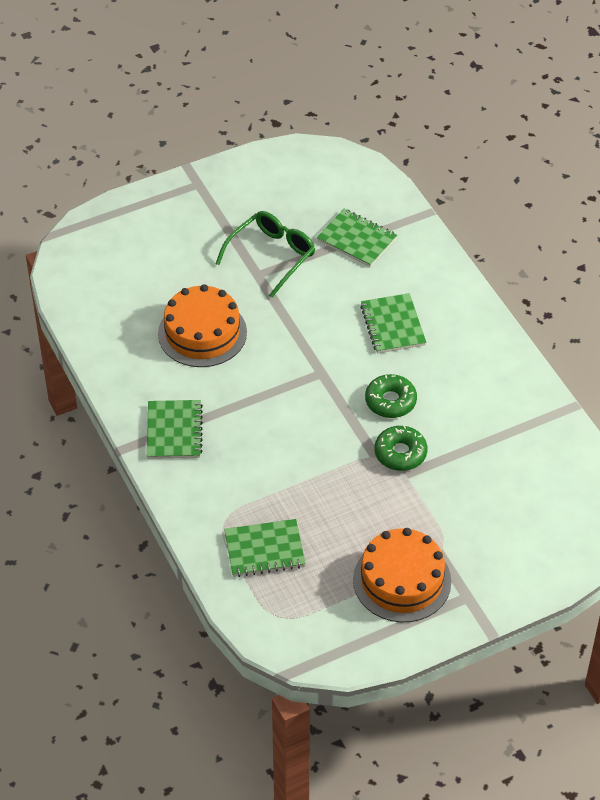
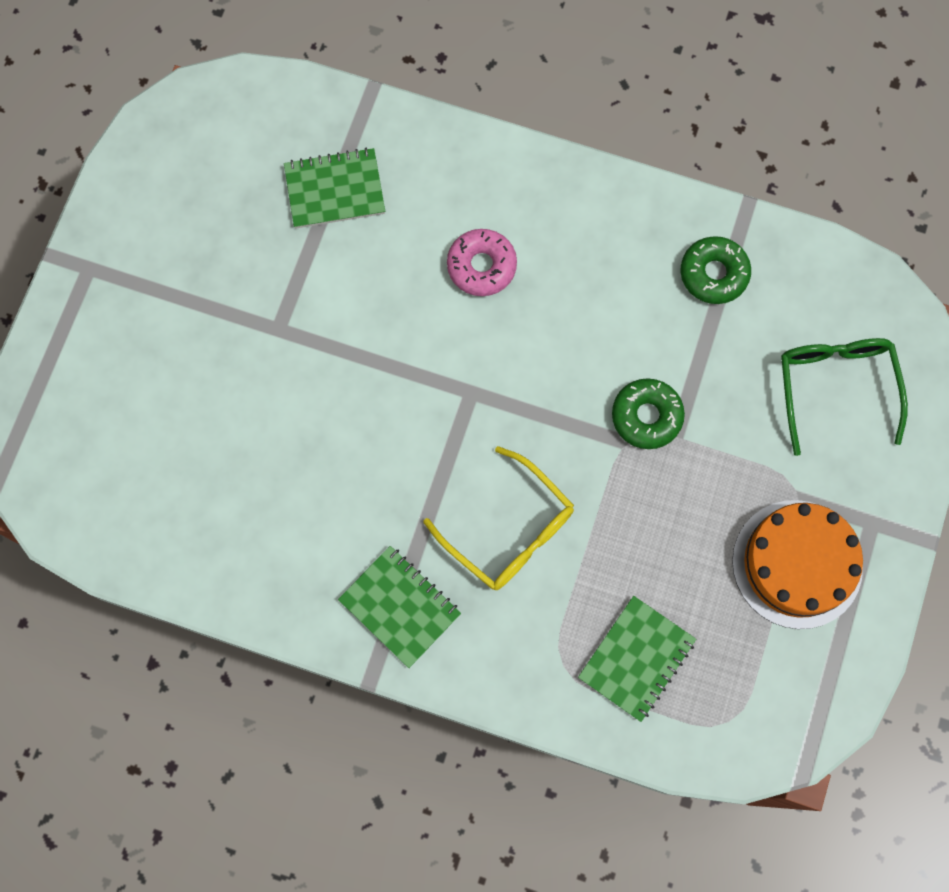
camera: 45 degrees left, 25 degrees up
orange cake [158,284,247,367] -> none
green glasses [215,211,315,298] -> green glasses moved to [781,338,908,456]
green notebook [360,293,426,353] -> pink donut [447,229,517,296]
green donut [365,374,417,418] -> green donut moved to [681,236,751,304]
none -> yellow glasses [424,446,574,590]

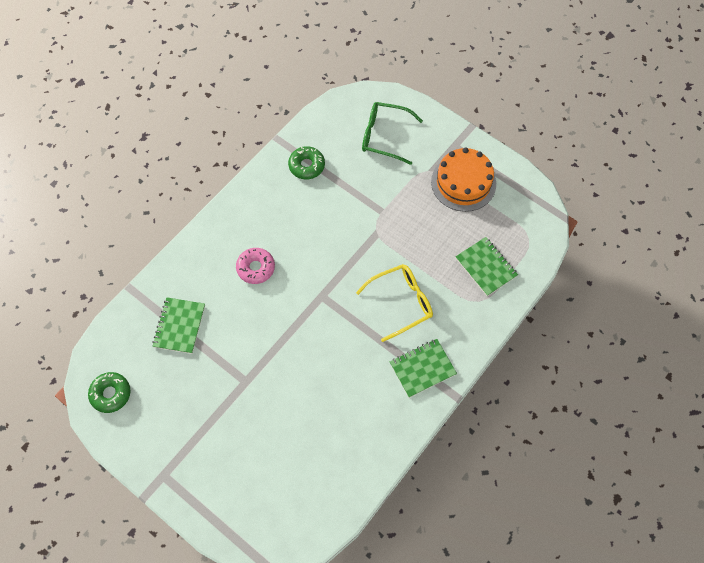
camera: 70 degrees left, 10 degrees down
green donut [612,378,685,449] -> green donut moved to [88,372,130,413]

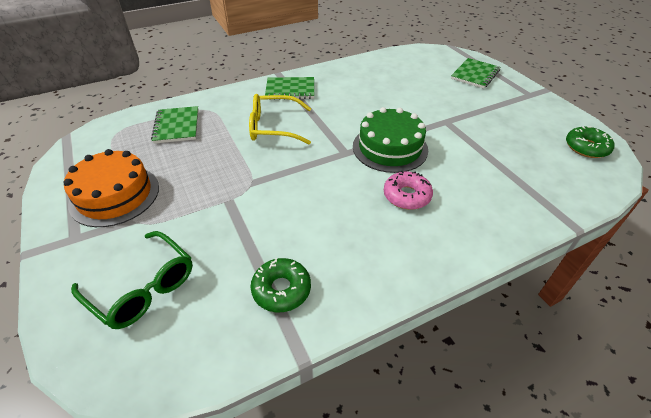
camera: 155 degrees left, 20 degrees down
green notebook [152,297,205,354] -> green notebook moved to [451,58,500,89]
none -> green cake [353,107,428,173]

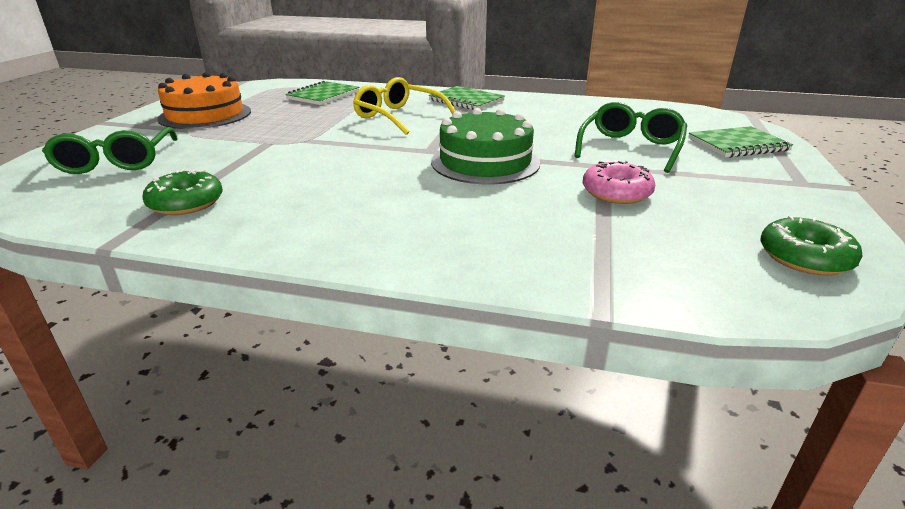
camera: 40 degrees right, 15 degrees down
pink donut [384,171,433,210] -> pink donut moved to [583,161,656,204]
none -> green glasses [574,102,687,173]

